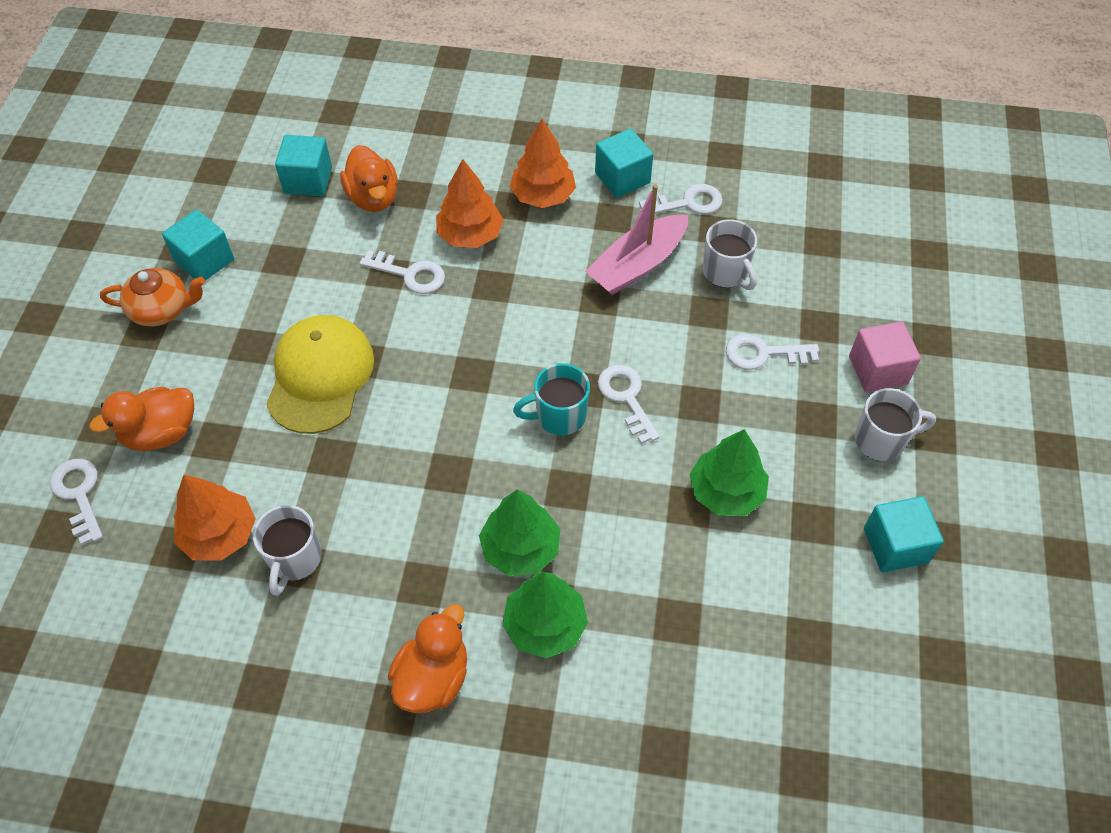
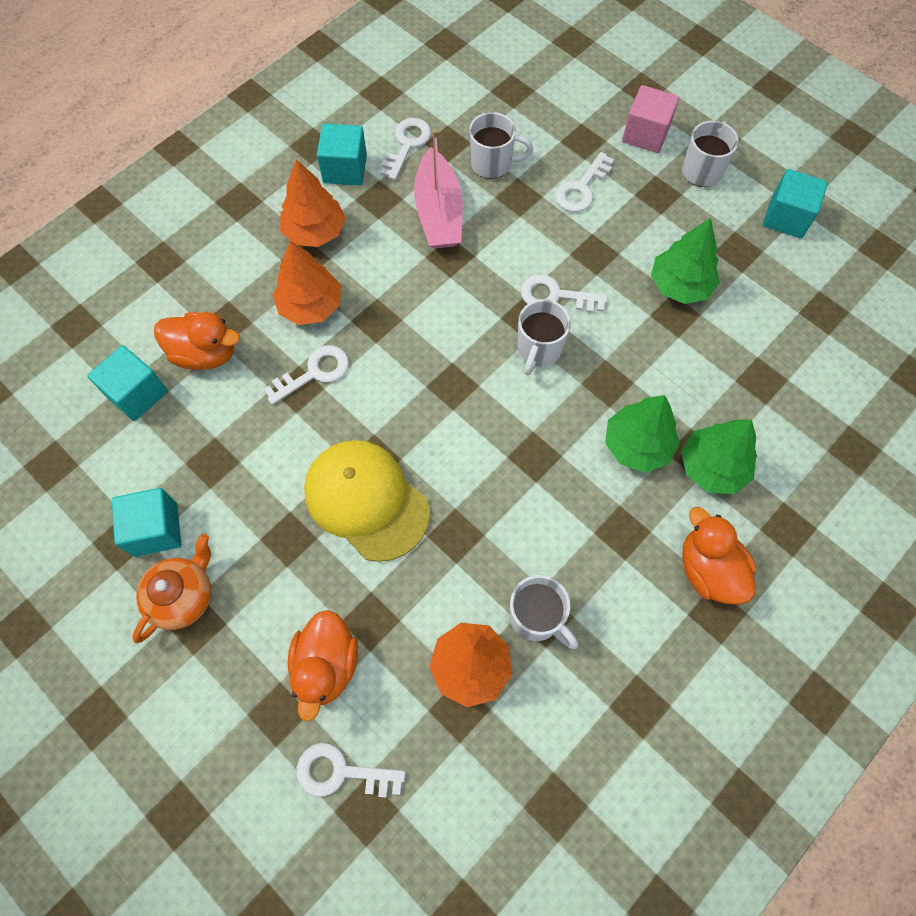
camera: 55 degrees left, 10 degrees up
turquoise mug [513,363,590,435] -> white mug [517,299,571,375]

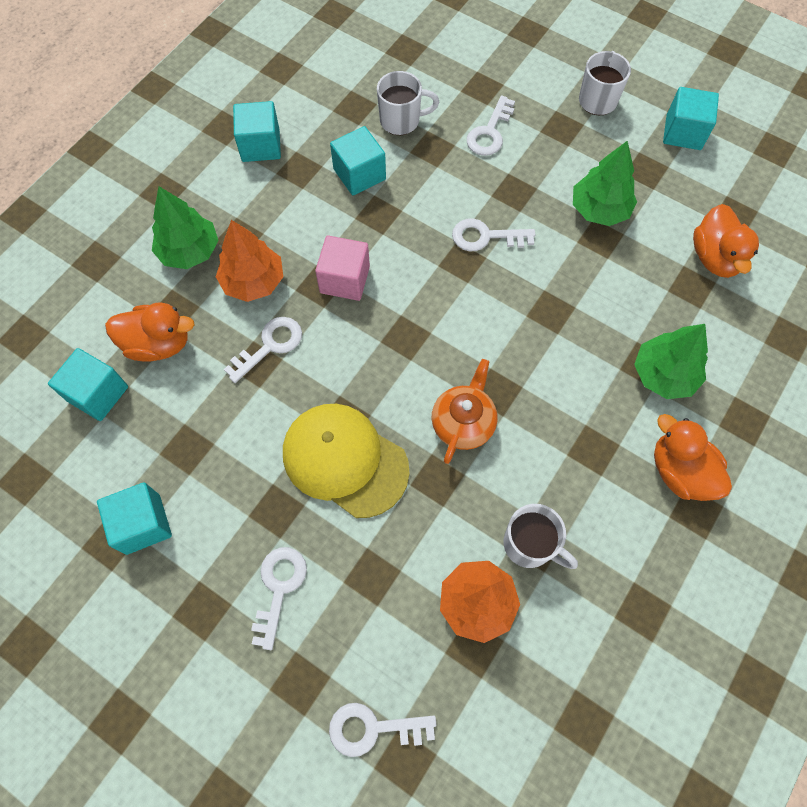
camera: 10 degrees left, 0 degrees up
orange teapot [132,534,211,643] -> orange teapot moved to [432,359,497,464]
orange tree [280,159,346,247] -> none
orange duck [287,610,358,722] -> orange duck moved to [693,204,759,278]
white key [381,118,431,180] -> white key moved to [251,547,307,650]
pink boat [414,129,463,249] -> turquoise cube [330,126,386,195]
white mug [517,299,571,375] -> none
green tree [605,395,680,473] -> green tree moved to [152,187,219,269]
pink cube [622,85,679,153] -> pink cube moved to [315,235,370,301]

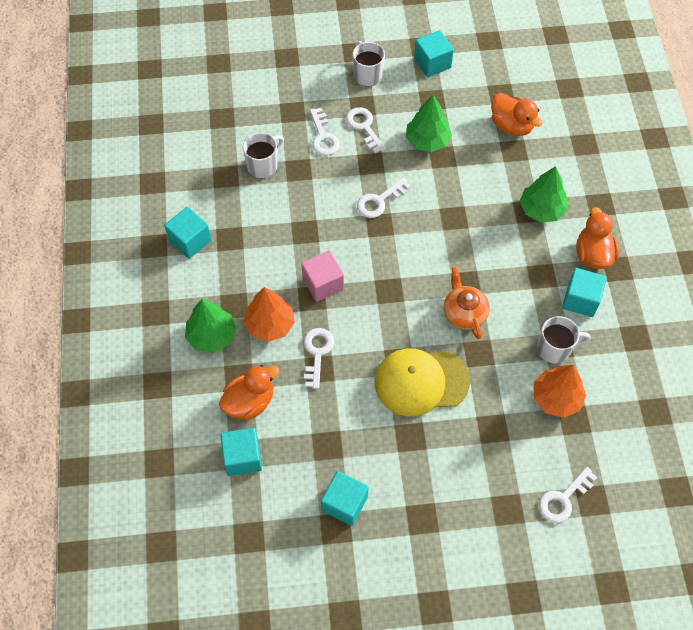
camera: 40 degrees left, 5 degrees down
white key [251,547,307,650] -> white key moved to [346,107,386,153]
turquoise cube [330,126,386,195] -> turquoise cube moved to [562,268,606,317]
orange duck [654,414,732,501] -> orange duck turned 75 degrees clockwise [576,207,619,269]

